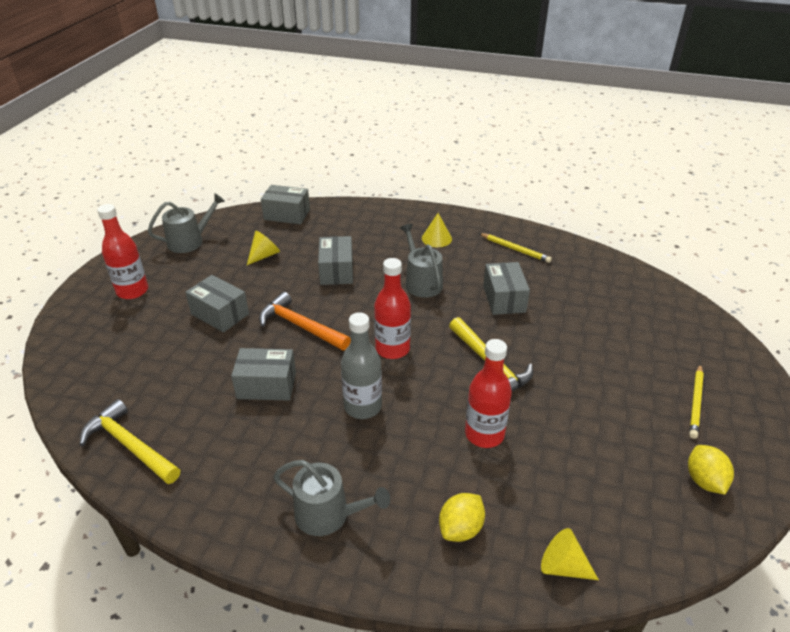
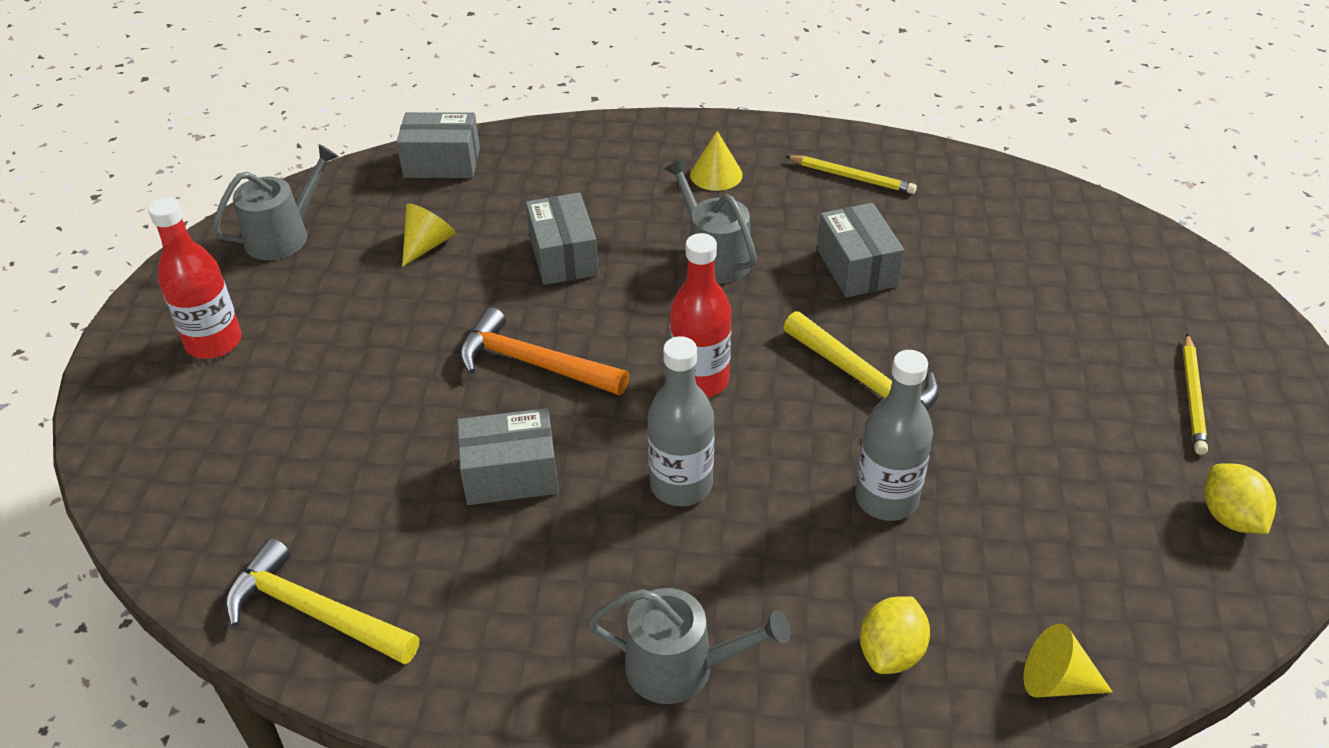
camera: 10 degrees left, 5 degrees up
grey box [185,275,249,332] -> none
red bottle [465,339,512,448] -> grey bottle [855,350,933,521]

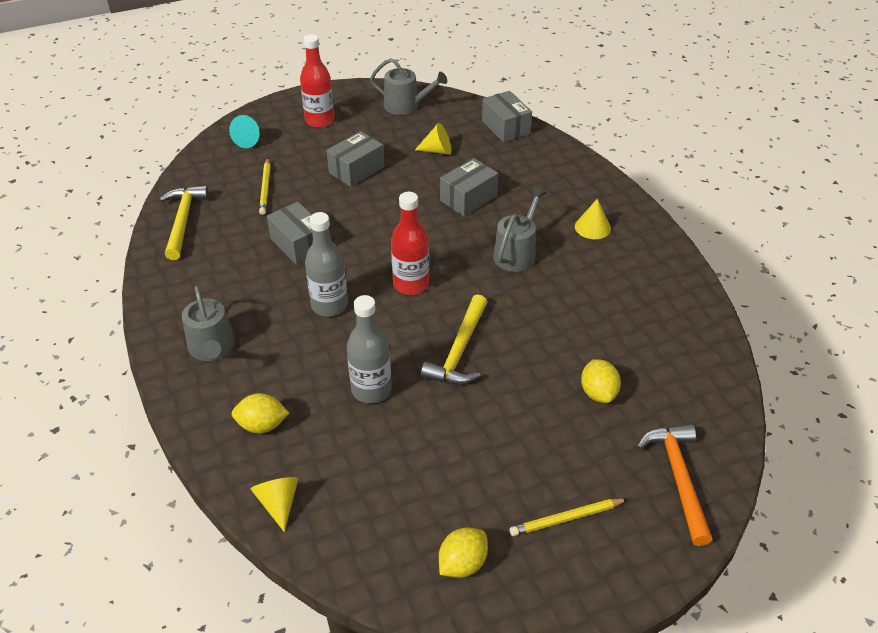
camera: 60 degrees right, 0 degrees up
orange hammer [459,307,629,395] -> orange hammer moved to [636,424,713,546]
yellow pencil [785,155,917,194] -> yellow pencil moved to [259,158,270,215]
grey box [817,203,904,297] -> grey box moved to [326,131,384,187]
none -> turquoise cone [229,115,260,148]
none -> yellow lemon [581,359,621,403]

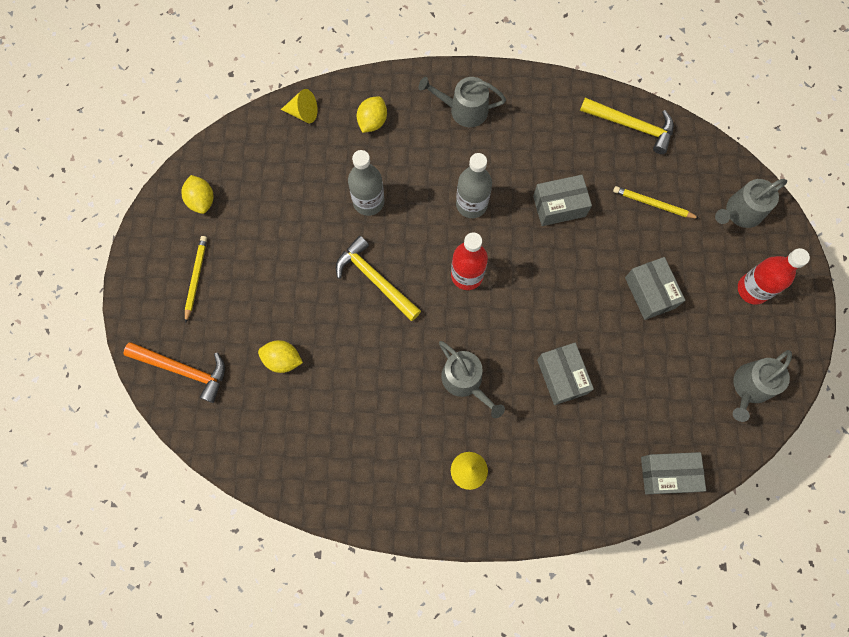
camera: 115 degrees right, 30 degrees up
turquoise cone [229,115,260,148] -> grey watering can [715,179,787,228]
yellow cone [415,123,451,155] -> none

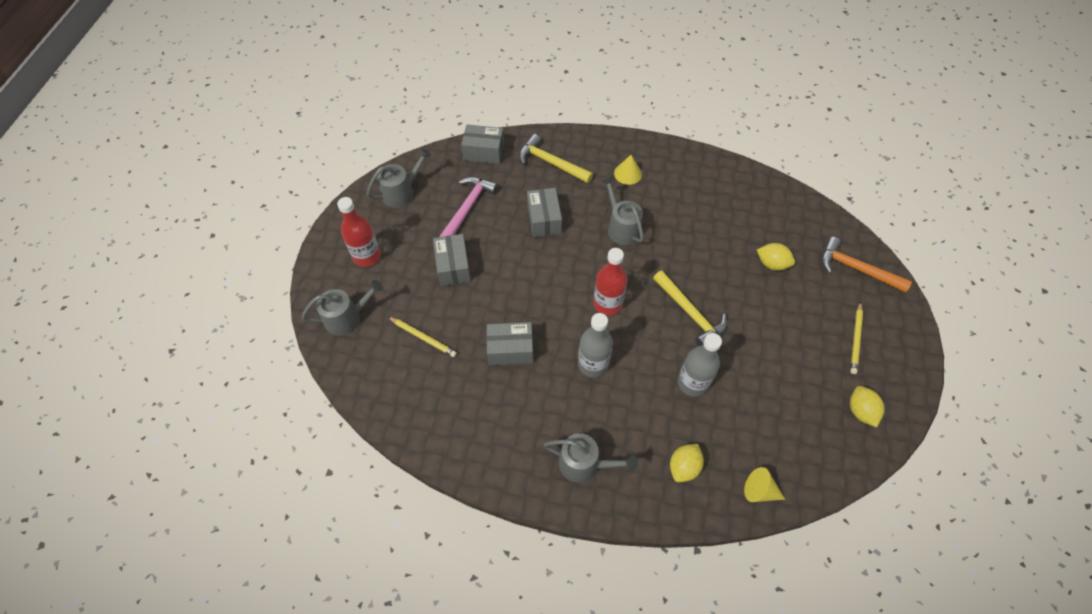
camera: 170 degrees left, 15 degrees down
yellow hammer [580,98,674,154] -> yellow hammer moved to [519,134,593,183]
none -> pink hammer [440,177,498,237]

